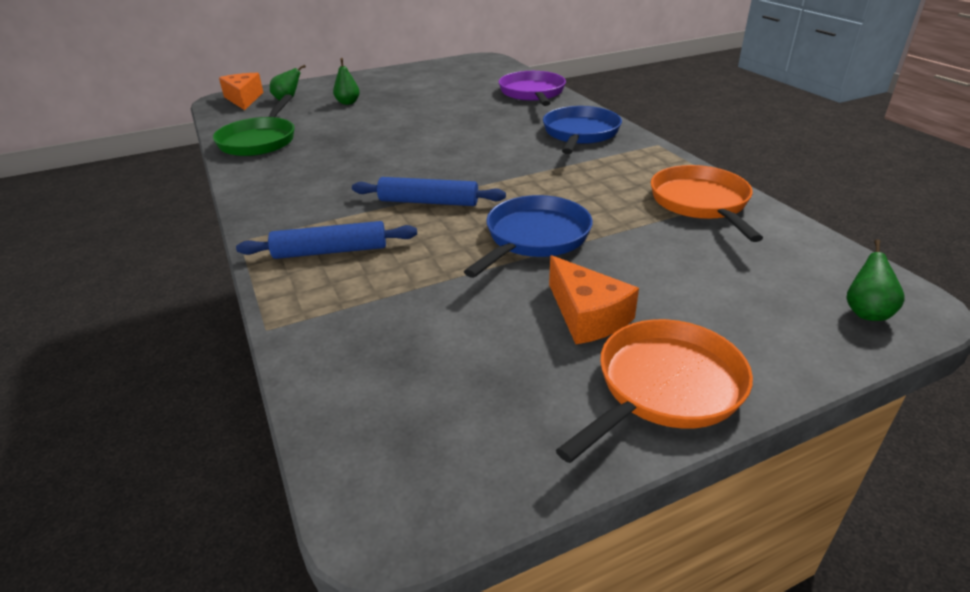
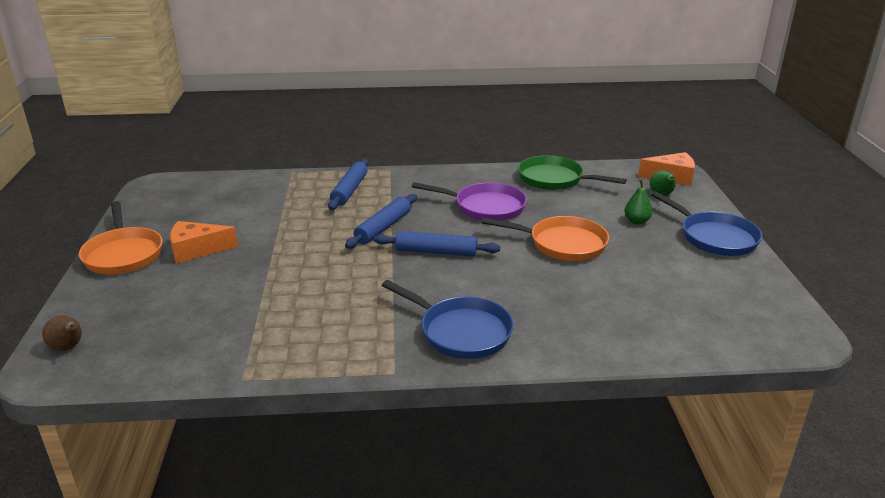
camera: 110 degrees right, 5 degrees down
blue pan [464,195,593,278] -> blue pan moved to [651,191,762,256]
purple pan [499,71,566,106] -> purple pan moved to [412,182,527,221]
orange pan [651,165,763,242] -> orange pan moved to [481,216,609,261]
green pear [847,239,904,321] -> brown pear [42,315,82,351]
none -> blue rolling pin [374,231,500,257]

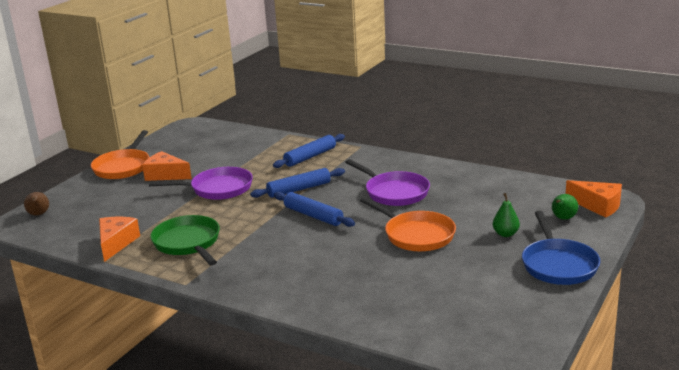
camera: 35 degrees right, 5 degrees down
blue pan [382,280,514,359] -> none
green pan [518,155,627,190] -> green pan moved to [150,215,220,266]
none -> orange cheese [99,217,140,262]
none -> purple pan [149,167,253,200]

